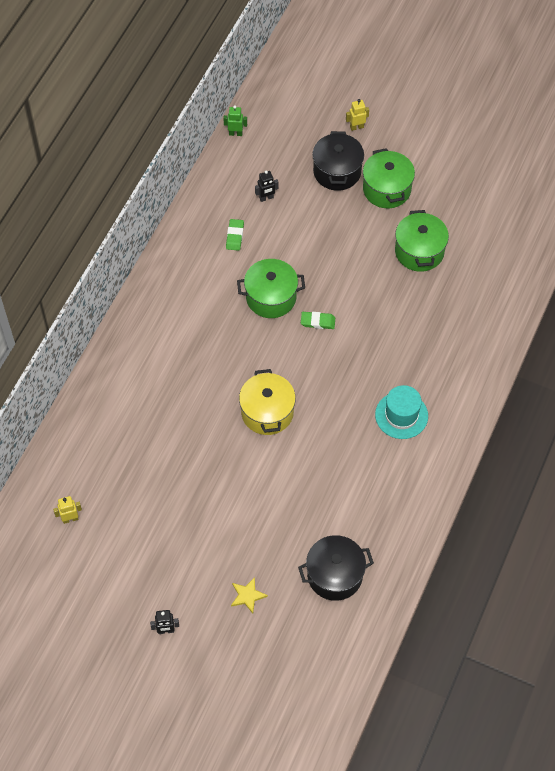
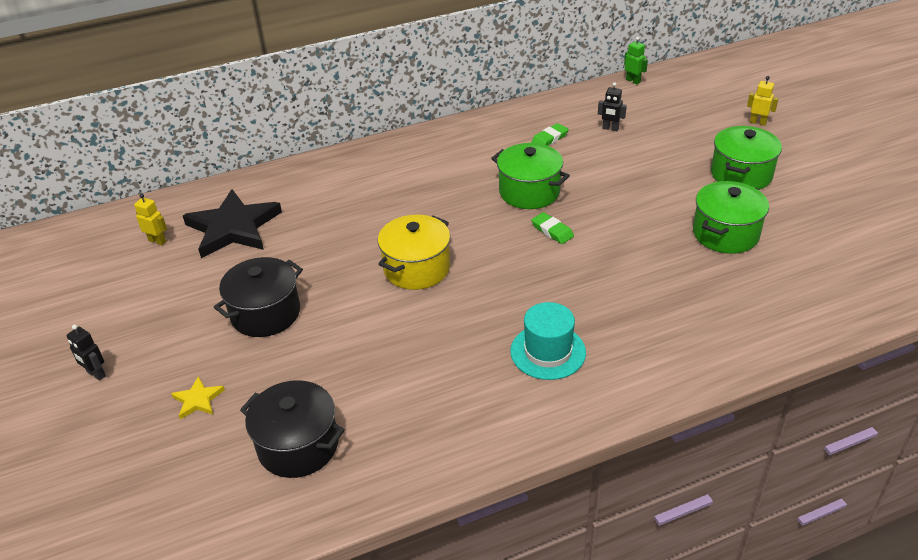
camera: 45 degrees right, 20 degrees down
black pot [312,131,364,191] -> black pot moved to [214,257,303,337]
none -> black star [183,189,282,258]

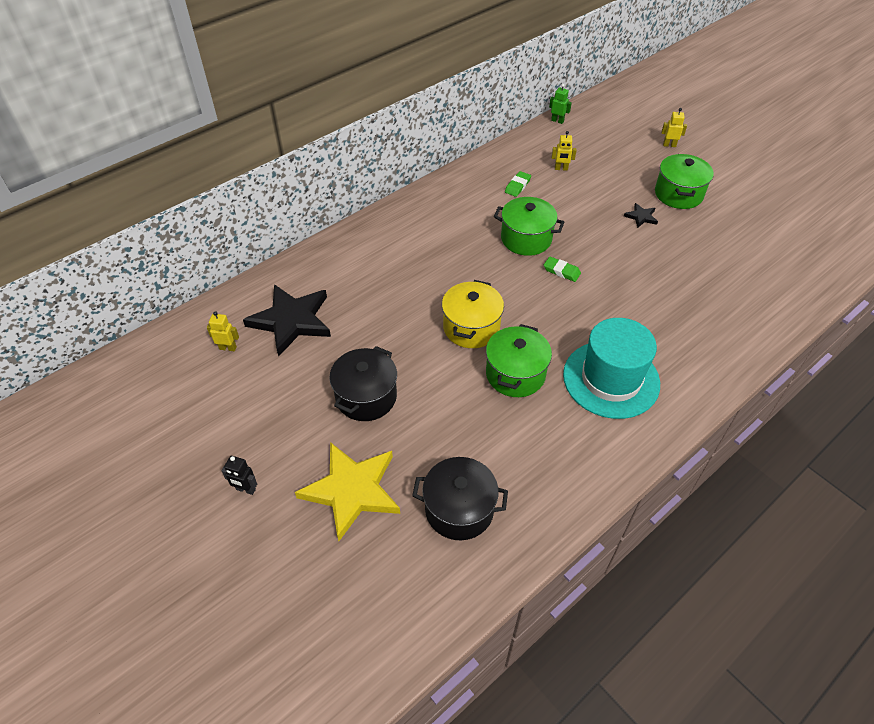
camera: 20 degrees left, 10 degrees up
yellow star [171,376,225,420] -> yellow star [295,442,400,541], size x2.30
turquoise hat [510,302,586,380] -> turquoise hat [563,318,660,419], size x1.58
black robot [598,82,627,131] -> yellow robot [552,131,577,171]
green pot [693,181,769,254] -> green pot moved to [486,324,552,397]
none -> black star [624,203,658,228]

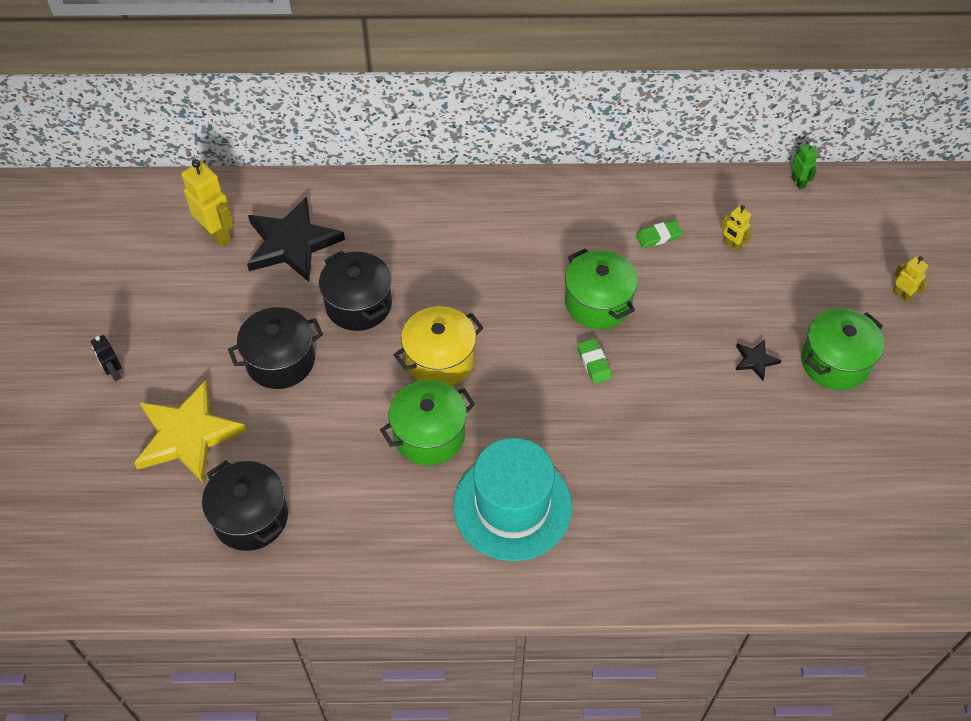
camera: 40 degrees right, 5 degrees up
yellow robot [207,311,239,351] -> yellow robot [181,159,233,247], size x1.81
none -> black pot [319,251,392,331]

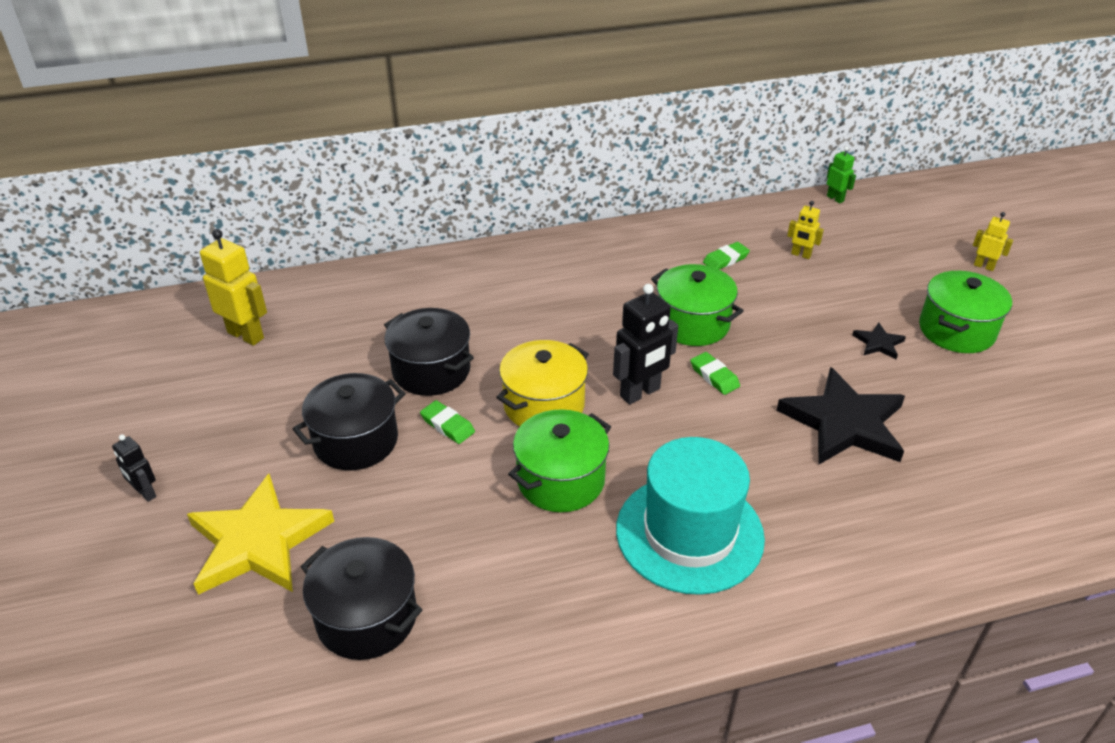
camera: 15 degrees left, 15 degrees down
black star [247,197,345,282] -> black star moved to [776,367,905,464]
none -> green eraser [420,400,475,444]
none -> black robot [613,284,678,404]

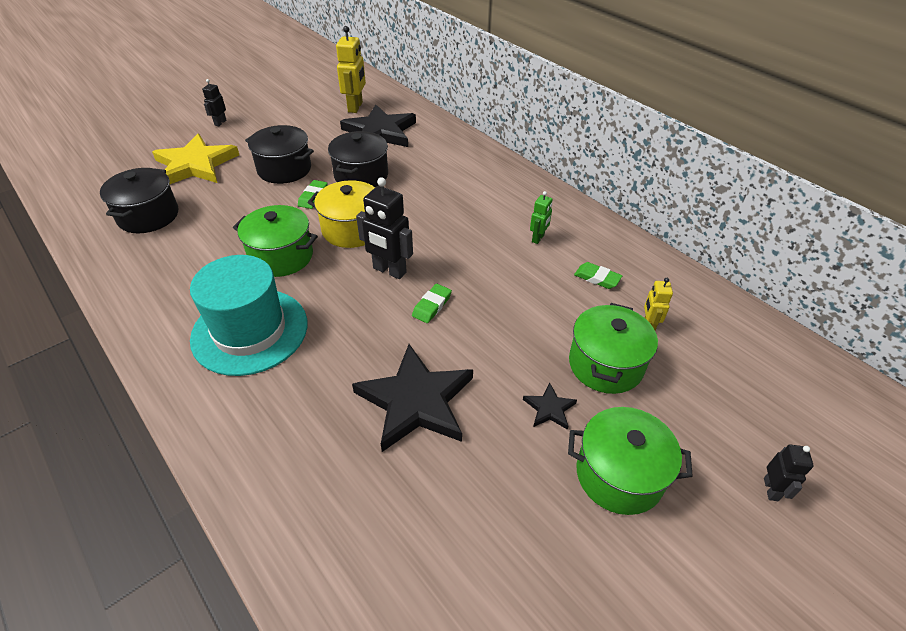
camera: 65 degrees right, 5 degrees up
green pot [651,264,743,346] -> green pot moved to [569,303,658,394]
green robot [827,147,856,203] -> green robot moved to [530,191,553,244]
yellow robot [973,212,1013,271] -> black robot [764,444,814,501]
none -> black star [340,104,416,147]

